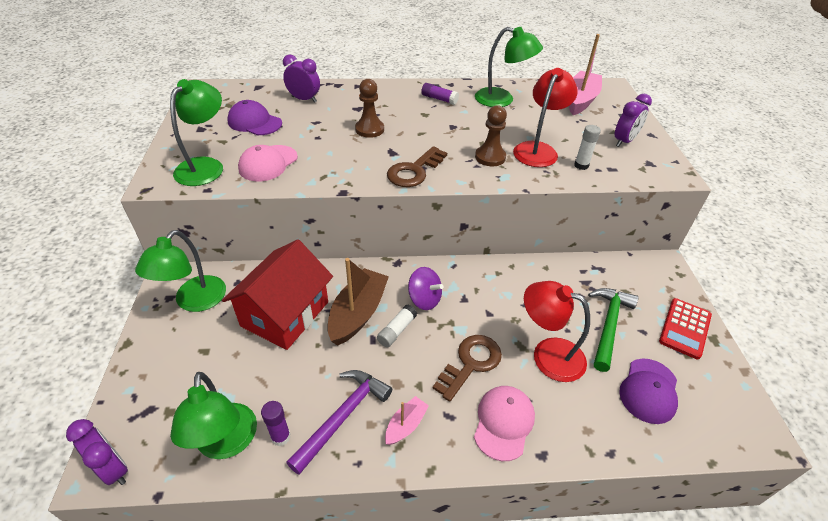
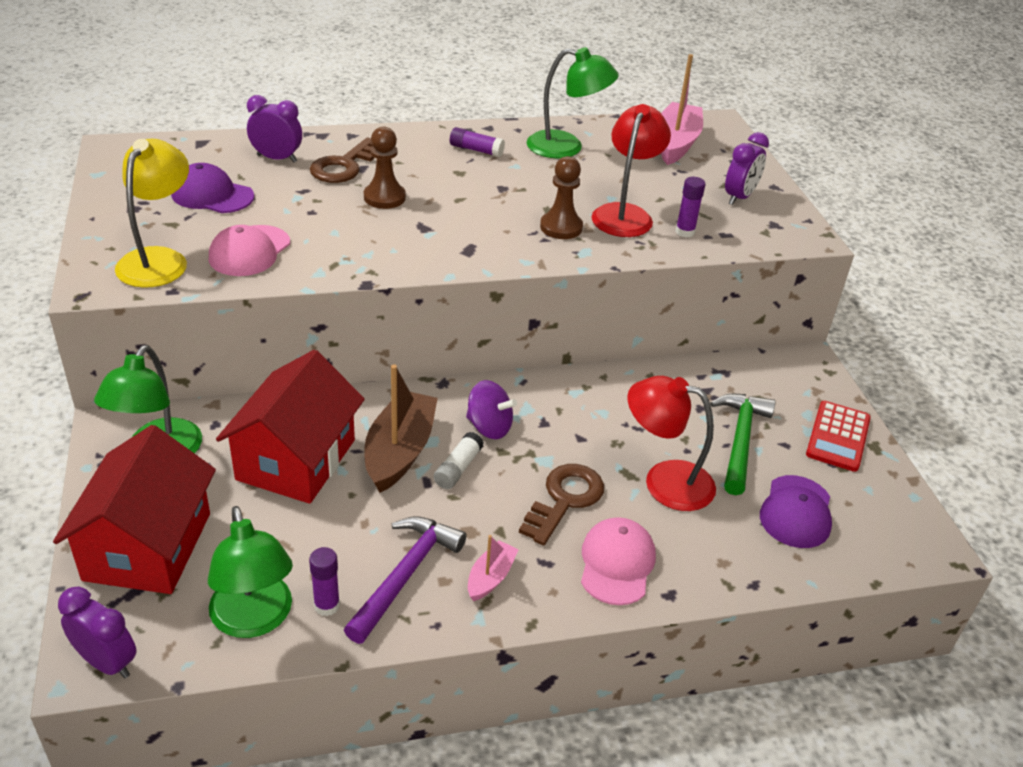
camera: 10 degrees left, 5 degrees down
green lamp [170,79,223,186] -> yellow lamp [115,139,189,288]
brown key [387,146,447,187] -> brown key moved to [310,137,374,183]
white glue stick [574,125,601,170] -> purple glue stick [675,177,706,238]
none -> red house [53,425,216,594]

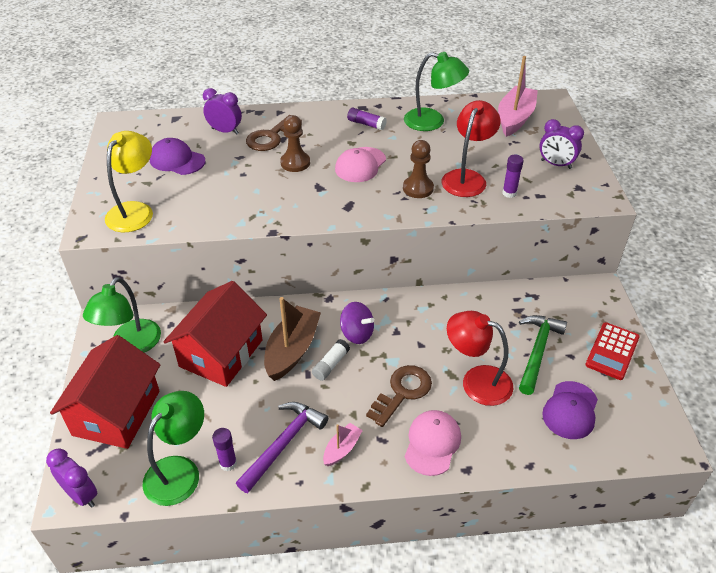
camera: 10 degrees right, 5 degrees up
green lamp [208,506,293,638] -> green lamp turned 135 degrees counterclockwise [143,391,204,506]
pink cap [209,225,290,276] -> pink cap moved to [335,147,386,182]
purple clock [725,132,769,205] -> purple clock turned 75 degrees clockwise [539,119,584,169]

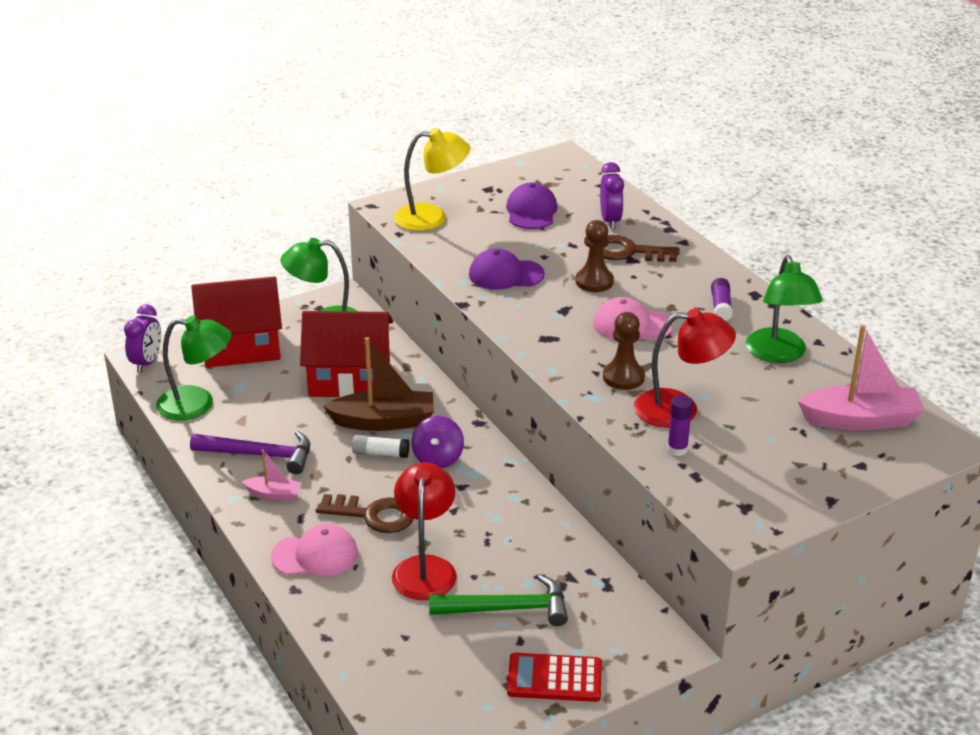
camera: 65 degrees right, 10 degrees down
purple glue stick [212,428,237,471] -> none
purple clock [539,119,584,169] -> none
purple cap [542,381,598,439] -> purple cap moved to [469,248,545,290]

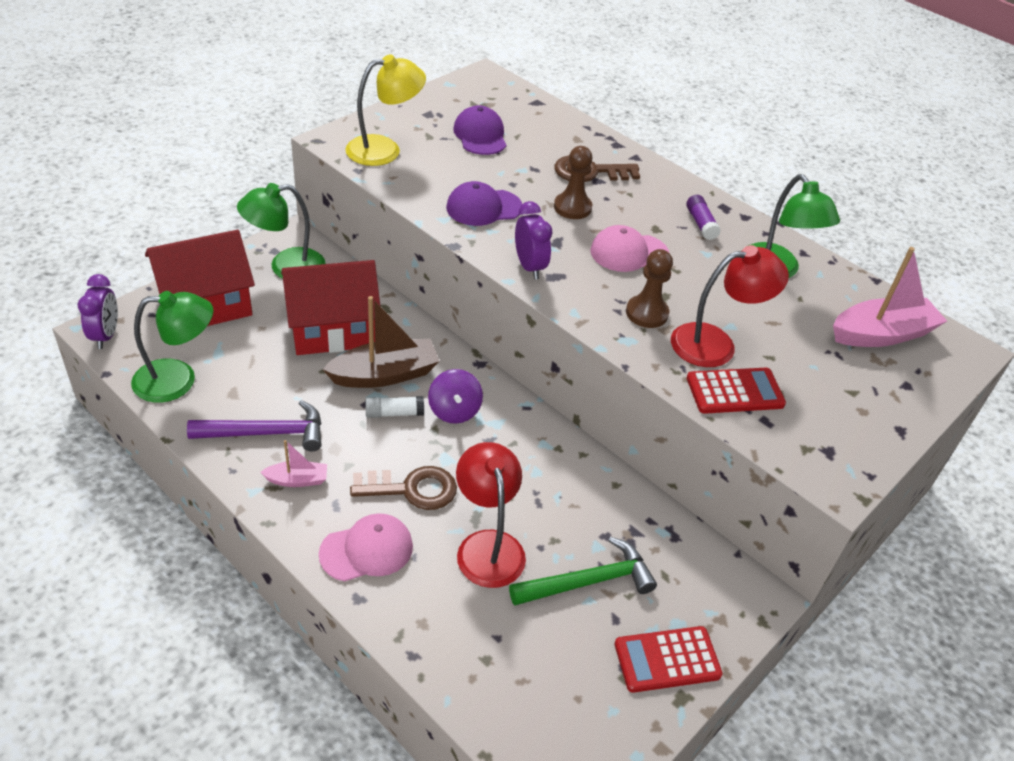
camera: 20 degrees left, 10 degrees up
purple clock [600,162,624,229] -> purple clock moved to [515,201,552,279]
purple glue stick [667,395,693,456] -> red calculator [687,368,786,414]

